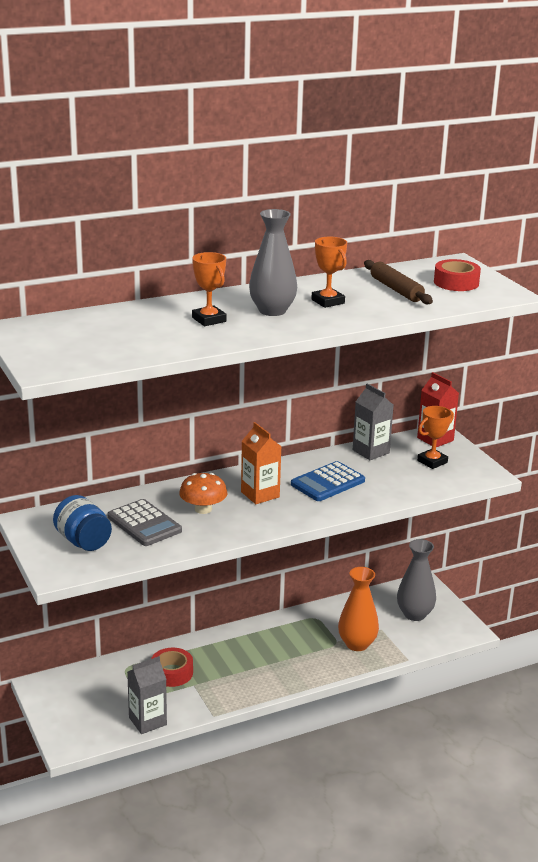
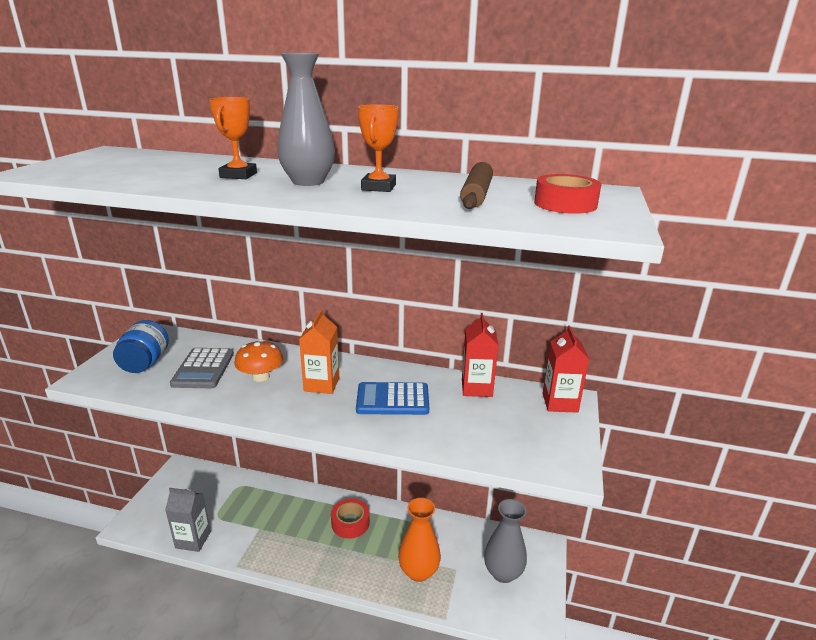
camera: 40 degrees right, 0 degrees up
red tape [151,647,193,687] -> red tape moved to [331,499,370,539]
grey carton [353,383,394,460] -> red carton [462,313,498,397]
orange trophy [417,406,454,469] -> none

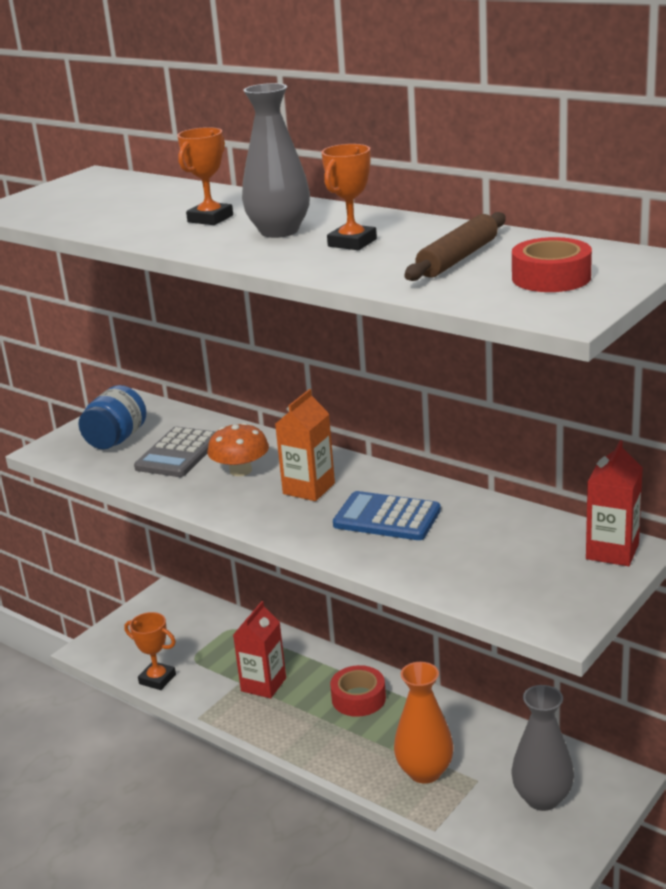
camera: 25 degrees right, 0 degrees up
grey carton [165,488,211,552] -> orange trophy [124,612,176,690]
red carton [462,313,498,397] -> red carton moved to [233,601,286,698]

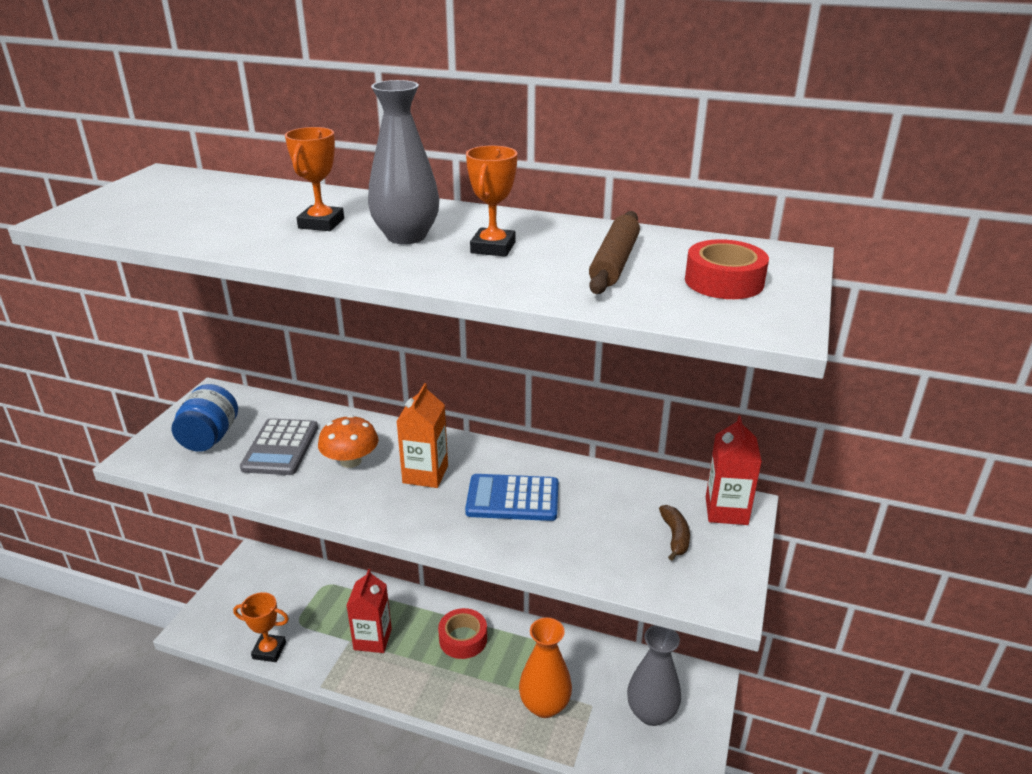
camera: 20 degrees left, 5 degrees up
none -> brown banana [659,505,690,561]

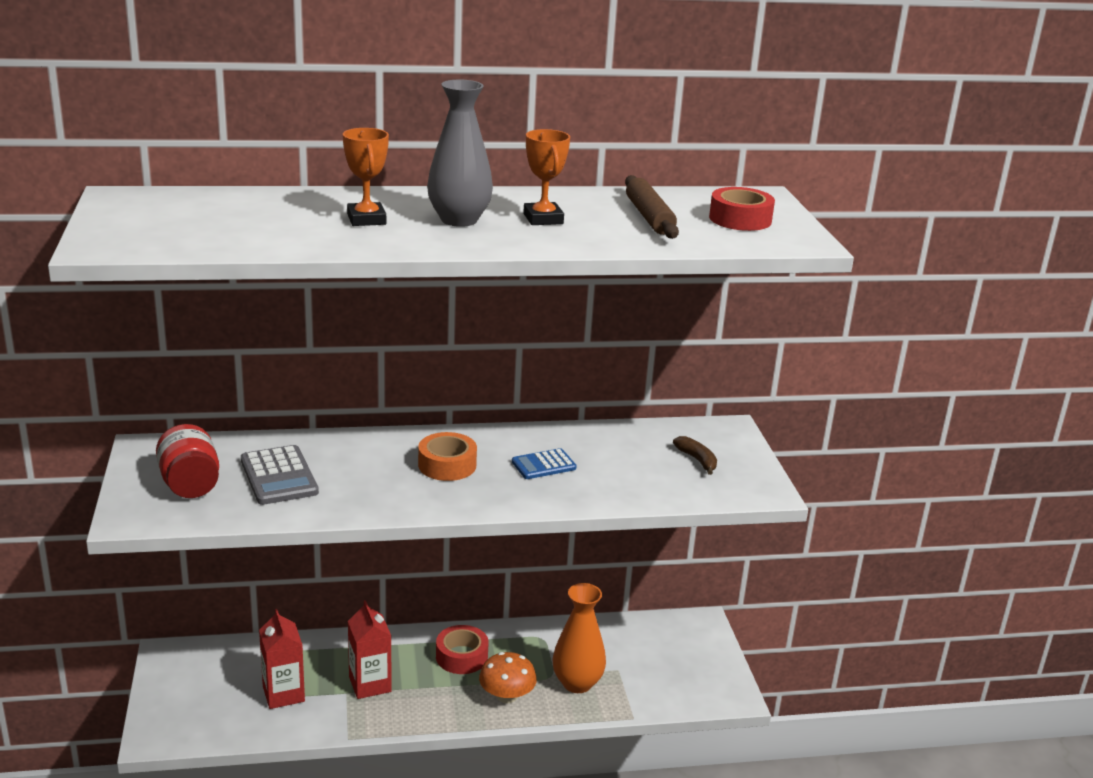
camera: 30 degrees left, 5 degrees down
blue jar [172,384,238,452] -> red jar [156,424,219,498]
orange trophy [233,592,289,662] -> none
orange mushroom [318,415,378,468] -> orange mushroom moved to [479,652,537,703]
orange carton [396,383,448,488] -> orange tape [418,432,477,481]
blue calculator [465,474,558,521] -> blue calculator [512,448,577,479], size x0.65
grey vase [627,625,681,726] -> none
red carton [706,416,762,525] -> red carton moved to [259,609,305,709]

